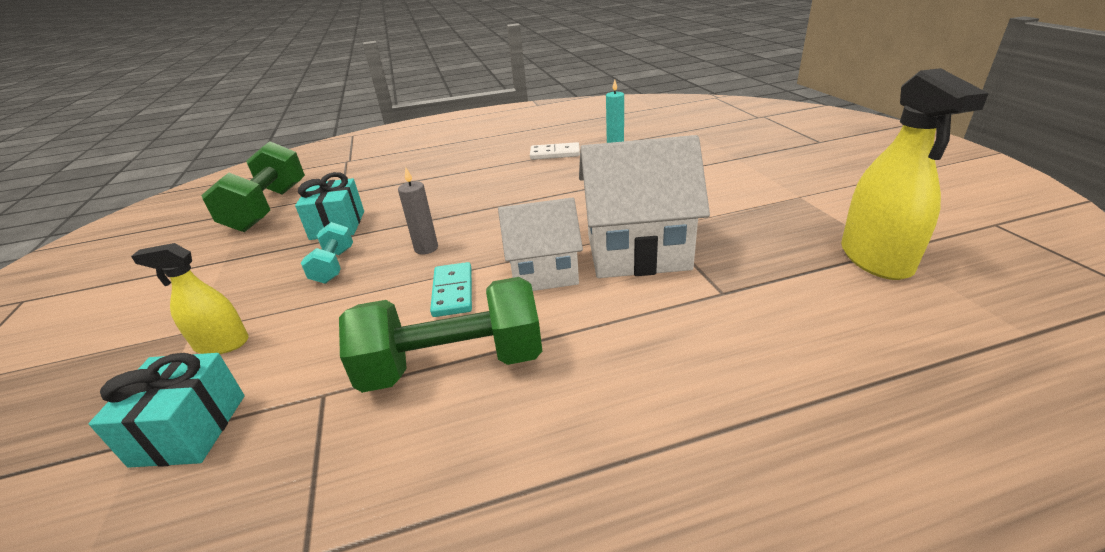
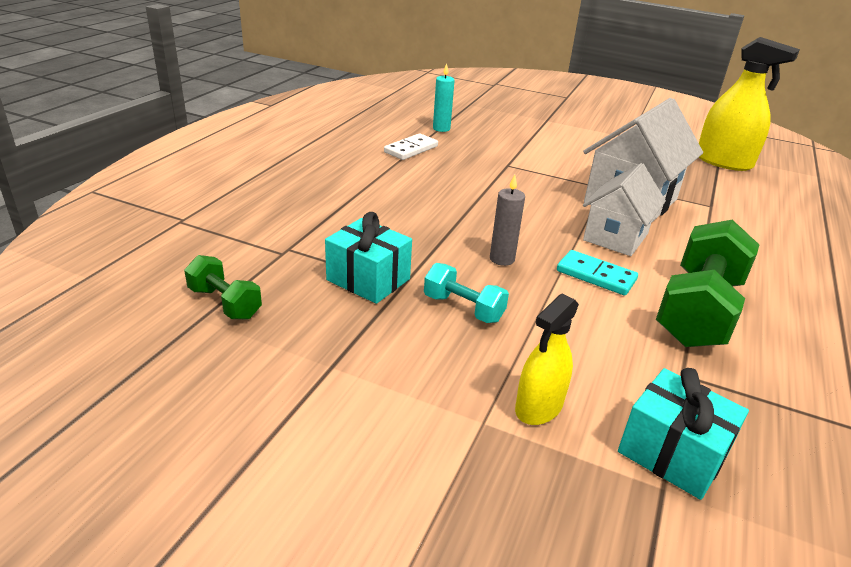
camera: 55 degrees left, 0 degrees up
green dumbbell [201,141,305,232] -> green dumbbell [184,255,262,320], size x0.52

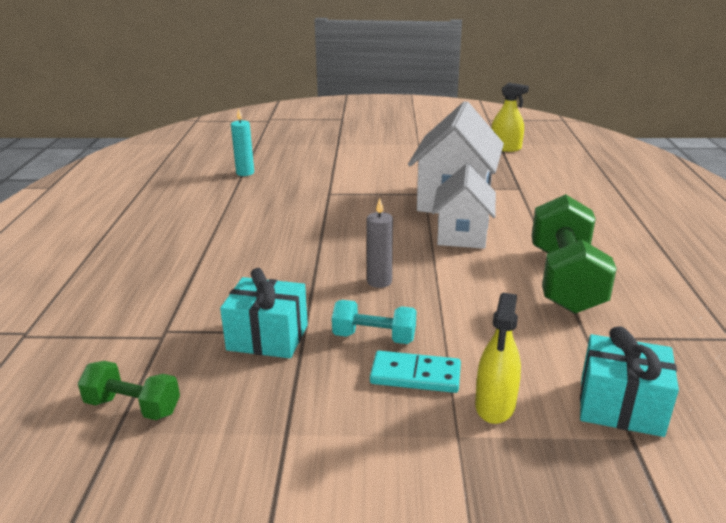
camera: 20 degrees left, 5 degrees down
white domino [384,133,438,160] -> none
turquoise domino [557,250,638,295] -> turquoise domino moved to [370,351,461,393]
yellow spray bottle [699,37,800,171] -> yellow spray bottle [491,83,529,152], size x0.61

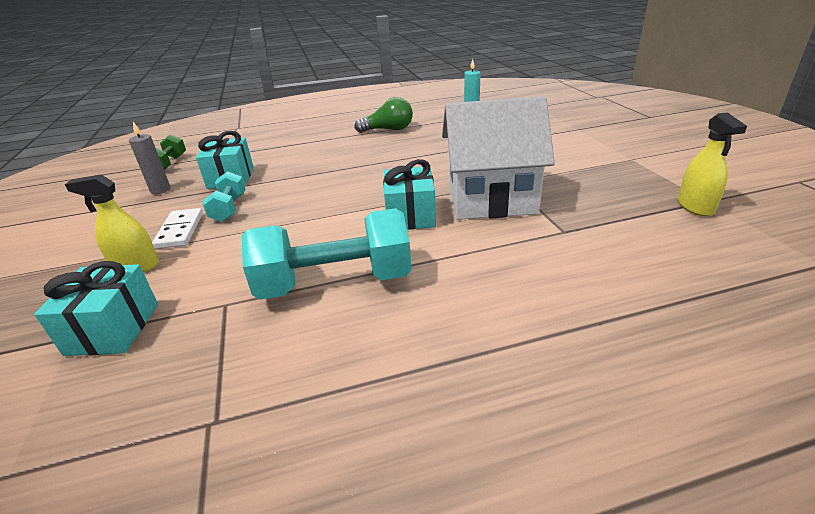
camera: 75 degrees right, 5 degrees up
grey candle [367,198,393,288] -> grey candle moved to [129,122,171,194]
turquoise domino [370,351,461,393] -> white domino [152,208,203,249]
white house [432,163,496,249] -> turquoise gift [383,159,436,230]
green dumbbell [532,194,617,314] -> turquoise dumbbell [242,208,412,300]
none -> green light bulb [354,97,413,133]

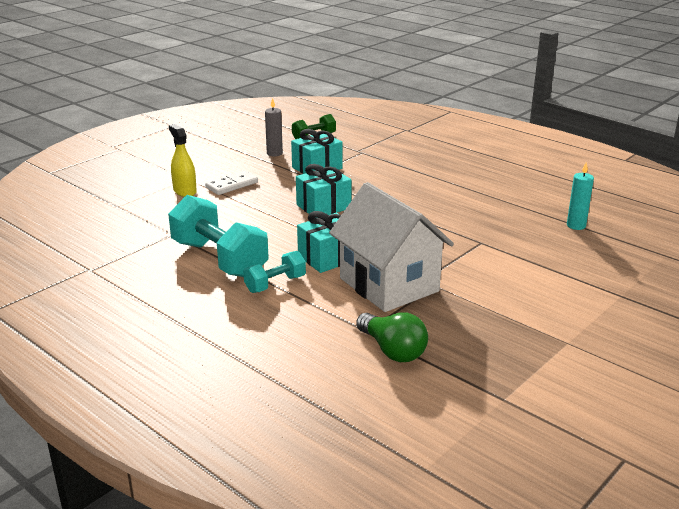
camera: 55 degrees right, 5 degrees down
turquoise gift [34,261,158,356] -> turquoise gift moved to [296,164,352,218]
turquoise dumbbell [202,171,245,222] -> turquoise dumbbell moved to [243,251,306,293]
green light bulb [354,97,413,133] -> green light bulb moved to [356,313,428,362]
yellow spray bottle [678,113,747,216] -> none

